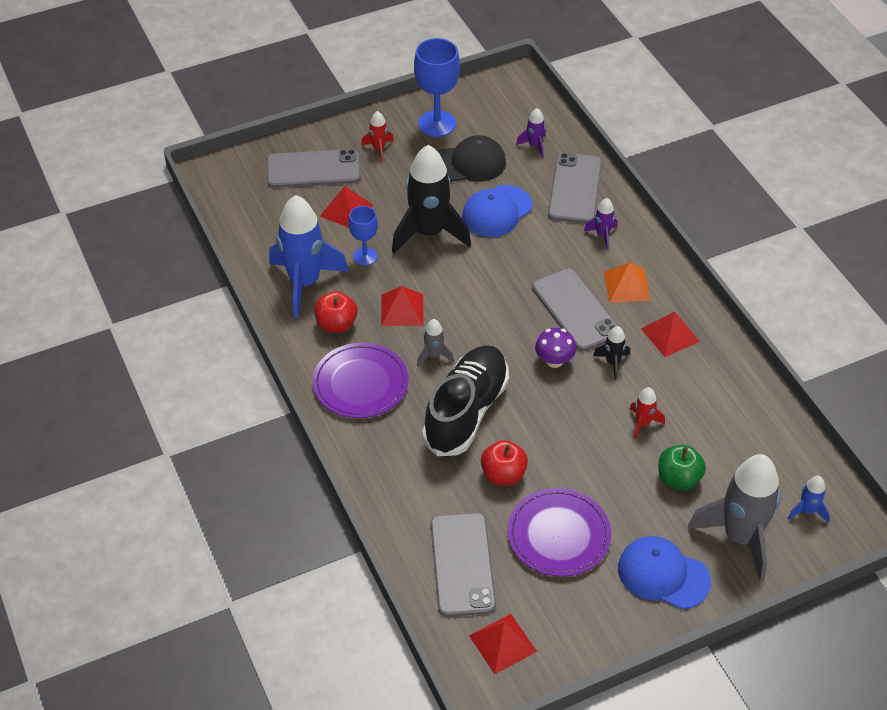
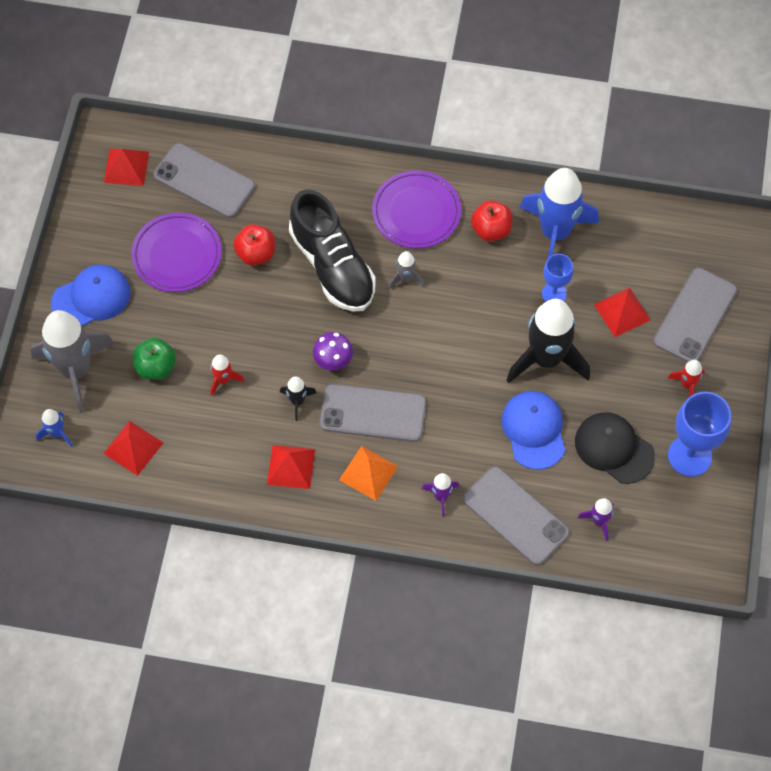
camera: 125 degrees right, 15 degrees up
red pyramid [381,286,423,326] -> red pyramid moved to [103,421,163,476]
black cap [438,135,506,182] -> black cap turned 105 degrees clockwise [575,412,655,484]

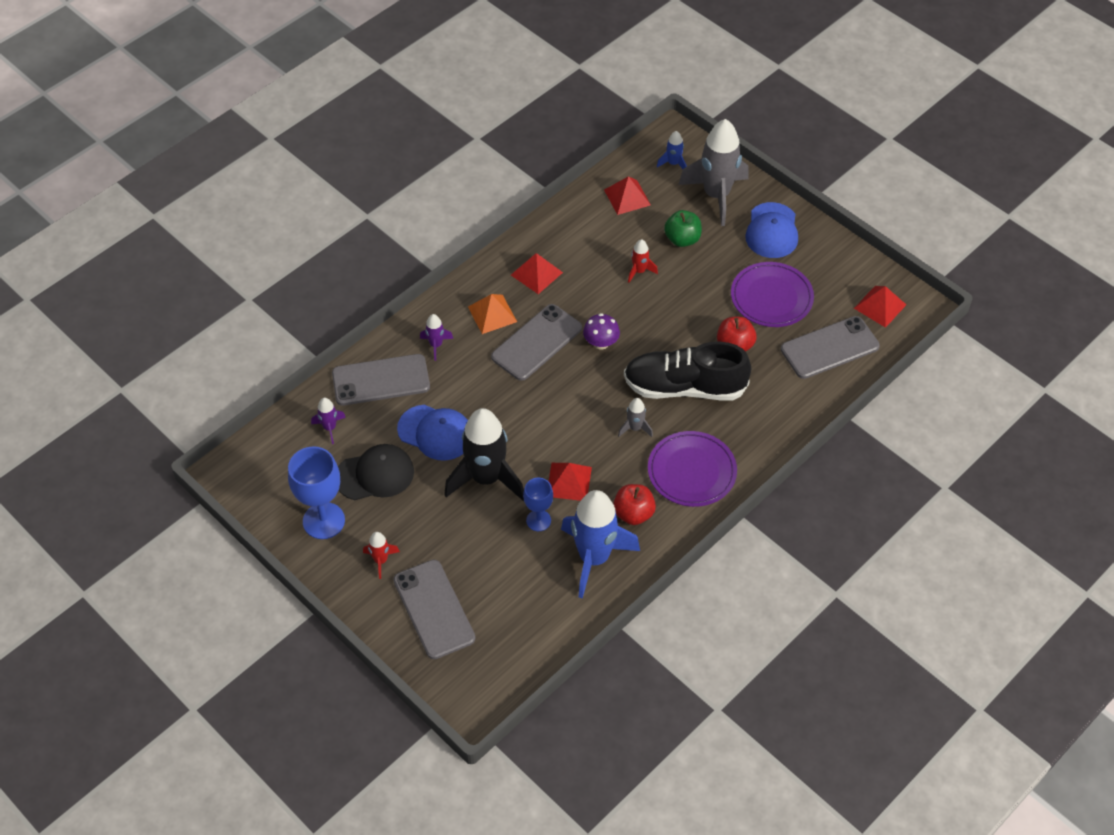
camera: 125 degrees right, 10 degrees down
black rocket [280,376,317,421] -> none
red pyramid [594,287,650,337] -> red pyramid moved to [549,463,592,501]

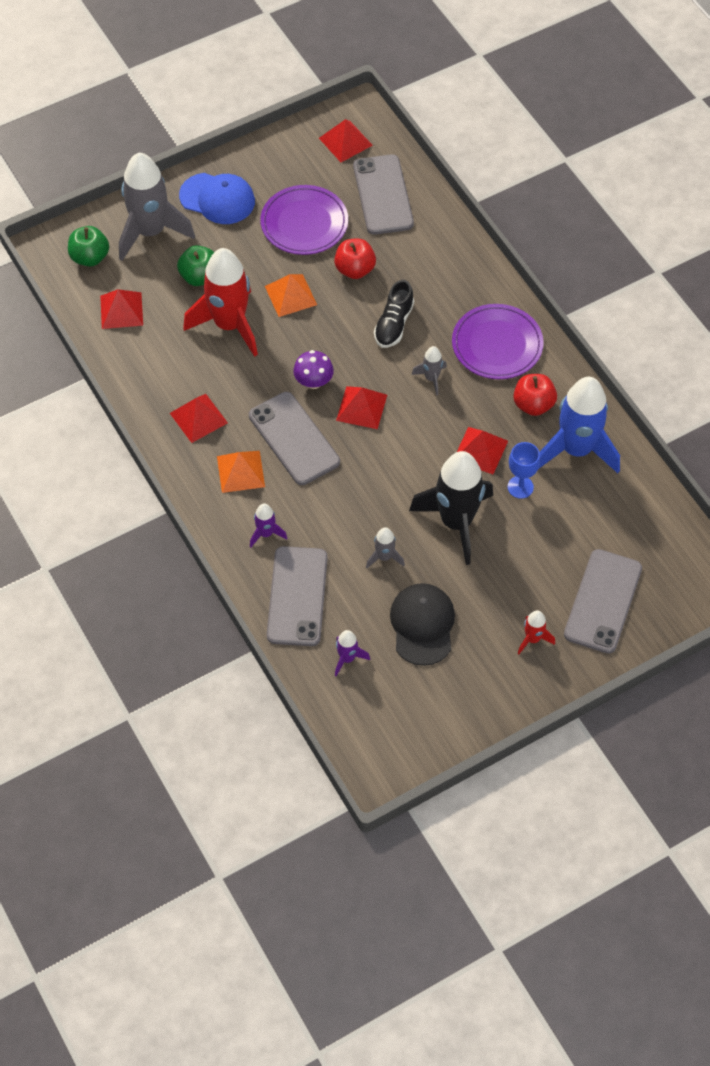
camera: 75 degrees left, 5 degrees up
blue goblet [288,446,345,539] -> none
grey phone [393,560,475,659] -> grey phone turned 60 degrees counterclockwise [564,549,642,654]
blue cap [397,405,468,461] -> grey rocket [366,527,405,568]
black shoe [624,342,751,401] -> black shoe [374,280,414,348], size x0.54
red rocket [628,239,658,283] -> red rocket [183,248,258,357], size x2.26
blue rocket [657,131,687,169] -> green apple [68,226,109,267]
none -> orange pyramid [265,274,317,317]
none -> red pyramid [336,386,387,429]

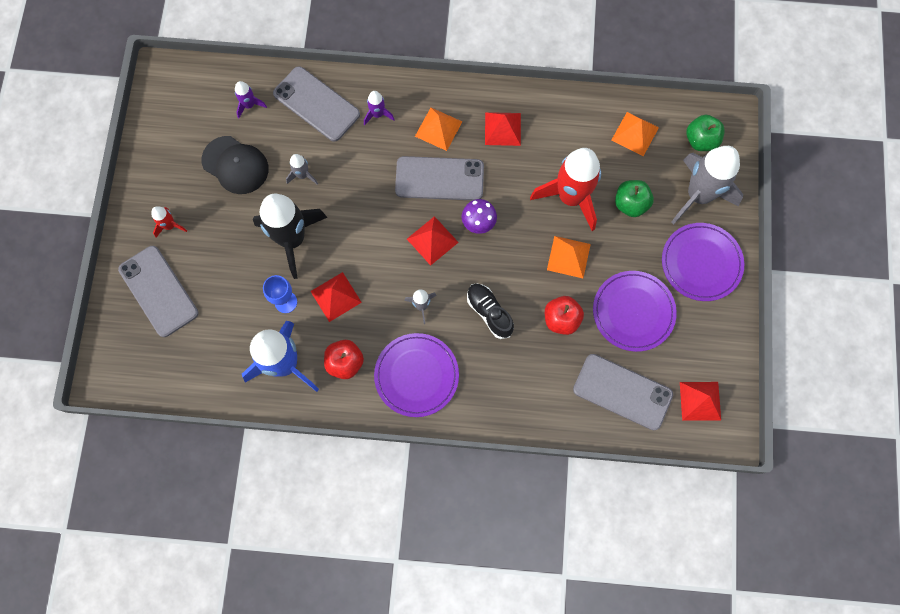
camera: 125 degrees right, 15 degrees up
red pyramid [100,289,143,329] -> orange pyramid [612,112,659,156]
blue cap [179,173,255,224] -> purple plate [662,223,744,301]

